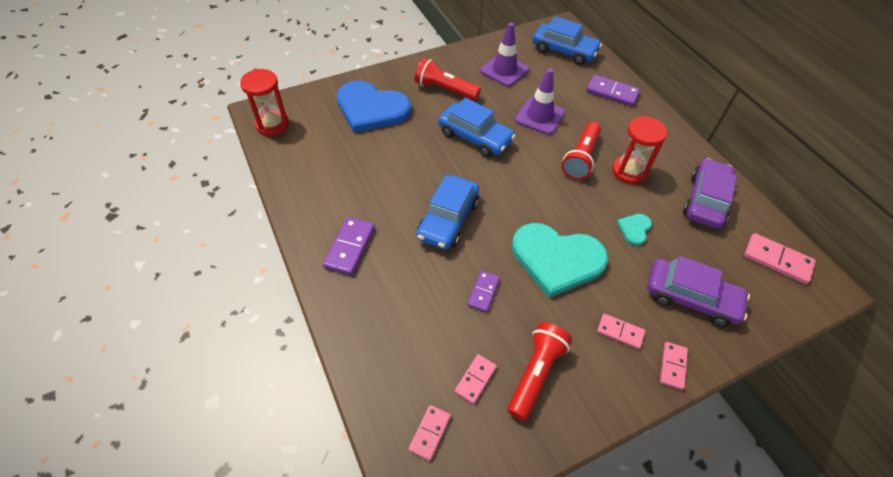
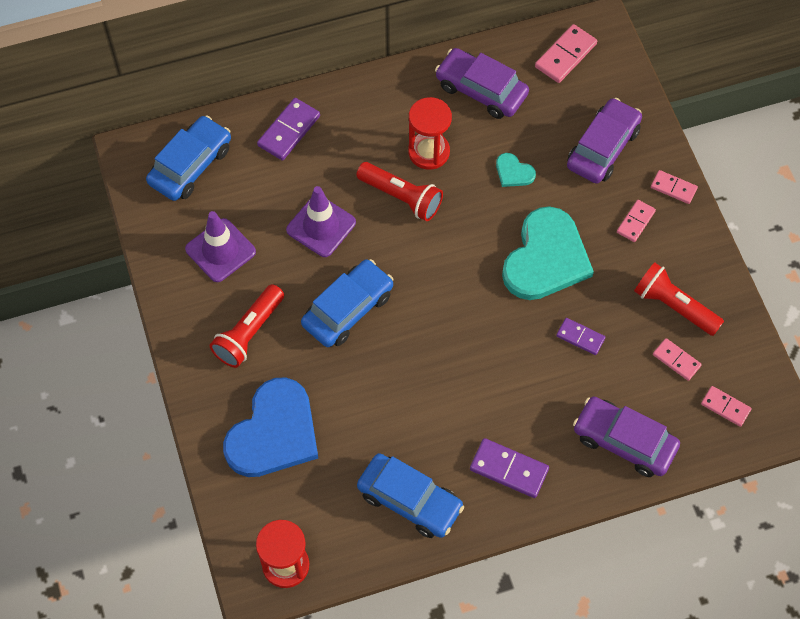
camera: 80 degrees left, 10 degrees up
blue car [416,175,479,250] -> blue car moved to [357,453,464,538]
none -> purple car [573,397,680,477]

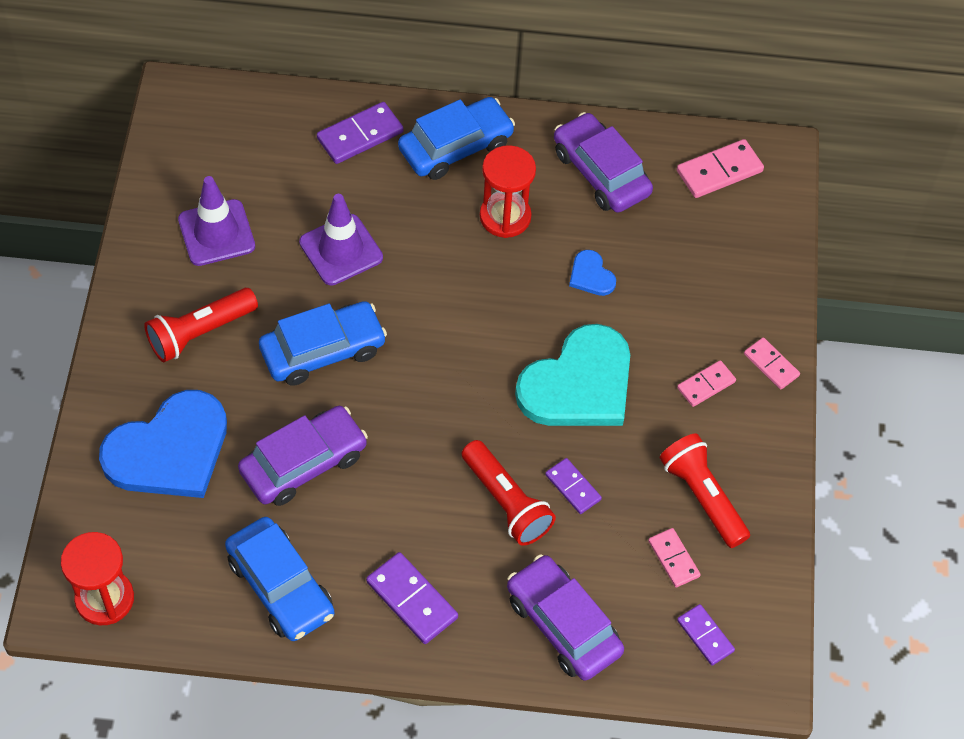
camera: 20 degrees right, 5 degrees down
blue car [146,115,231,201] -> blue car moved to [398,97,515,180]
red flashlight [356,162,443,221] -> red flashlight moved to [462,440,556,546]
turquoise heart [496,153,536,187] -> blue heart [569,250,616,296]
purple car [567,98,642,184] -> purple car moved to [238,406,368,506]
pink domino [701,386,752,427] -> purple domino [677,604,735,666]

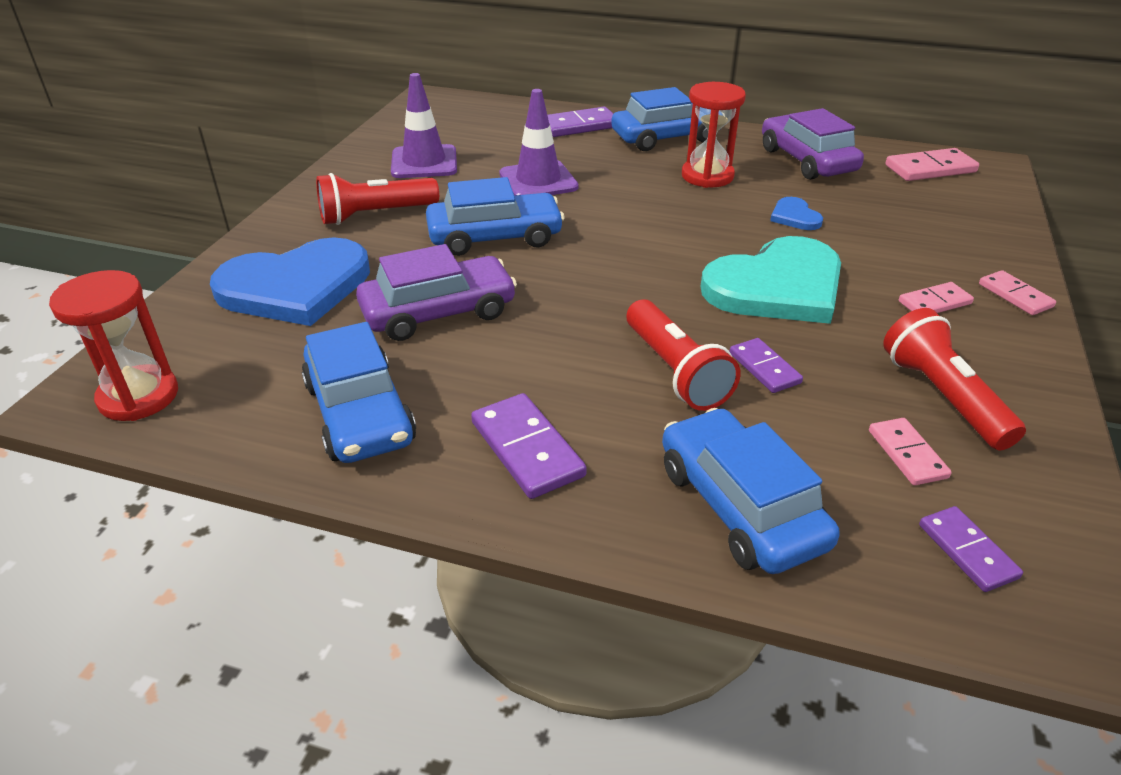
camera: 15 degrees right, 20 degrees down
purple car [507,554,624,681] -> blue car [662,408,839,574]

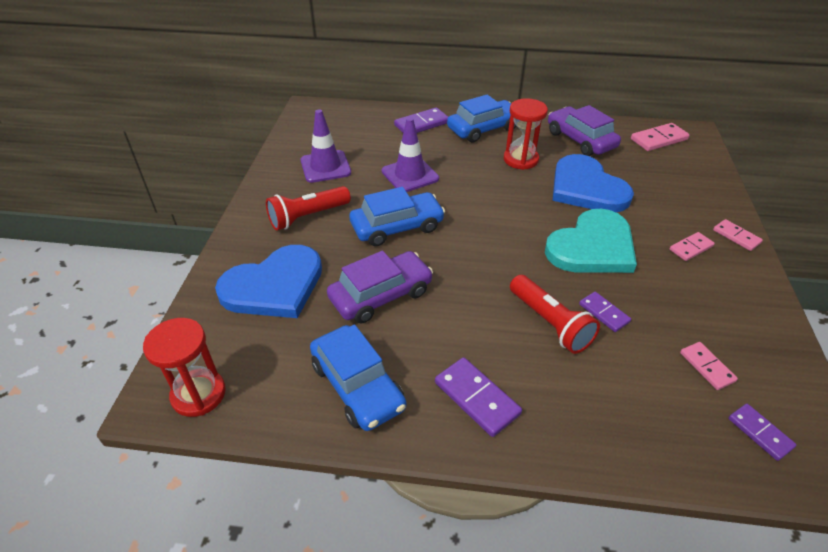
camera: 10 degrees left, 5 degrees up
blue car [662,408,839,574] -> none
blue heart [770,197,823,230] -> blue heart [552,154,634,212], size x2.33
red flashlight [883,308,1026,450] -> none

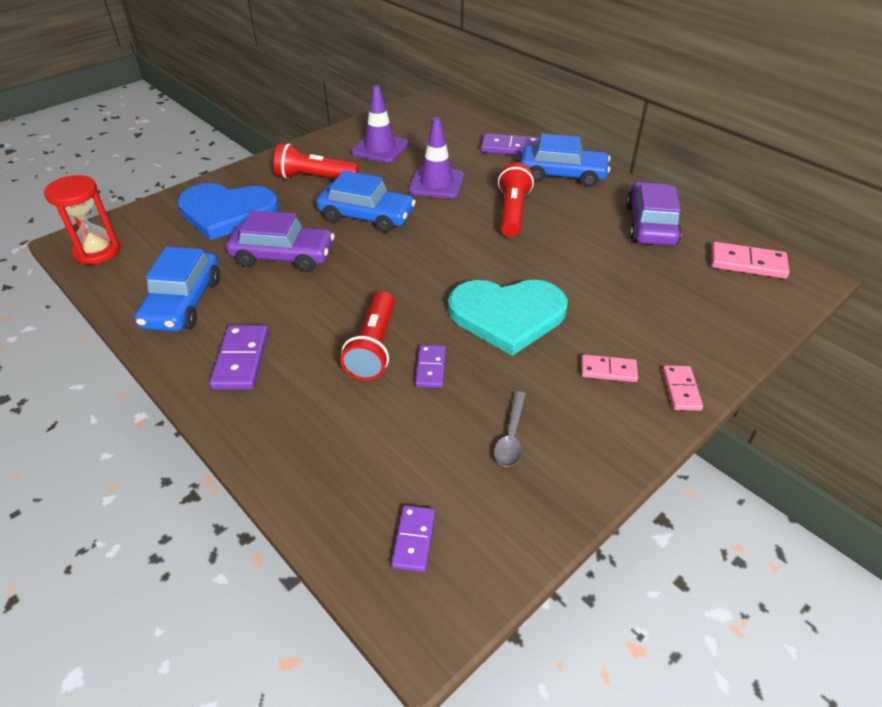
camera: 40 degrees right, 0 degrees up
red hourglass [504,98,548,170] -> none
blue heart [552,154,634,212] -> none
pink domino [680,342,738,390] -> none
none -> grey spoon [494,391,526,467]
none -> red flashlight [498,163,534,237]

